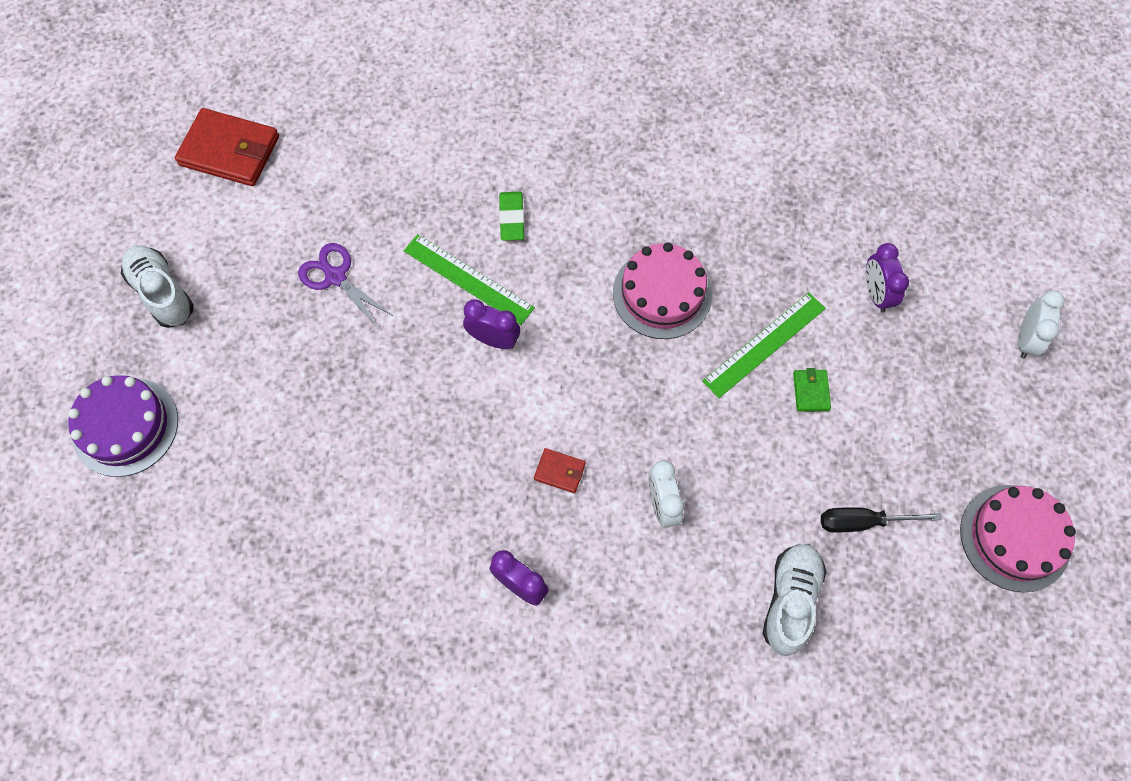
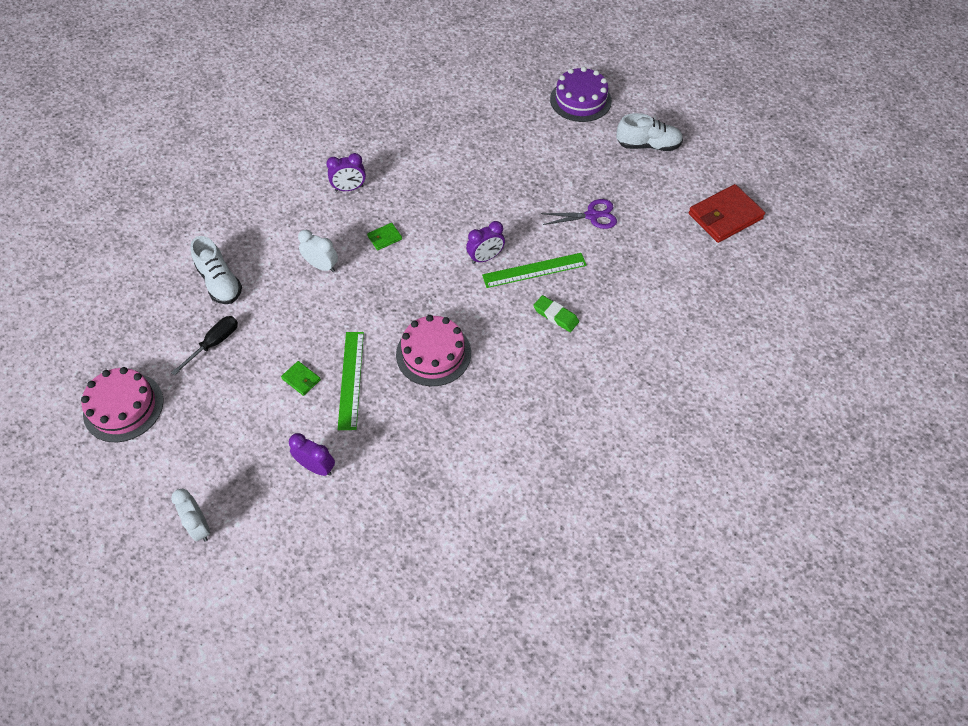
camera: 130 degrees right, 10 degrees down
red wallet [534,448,586,493] -> green wallet [367,223,402,250]

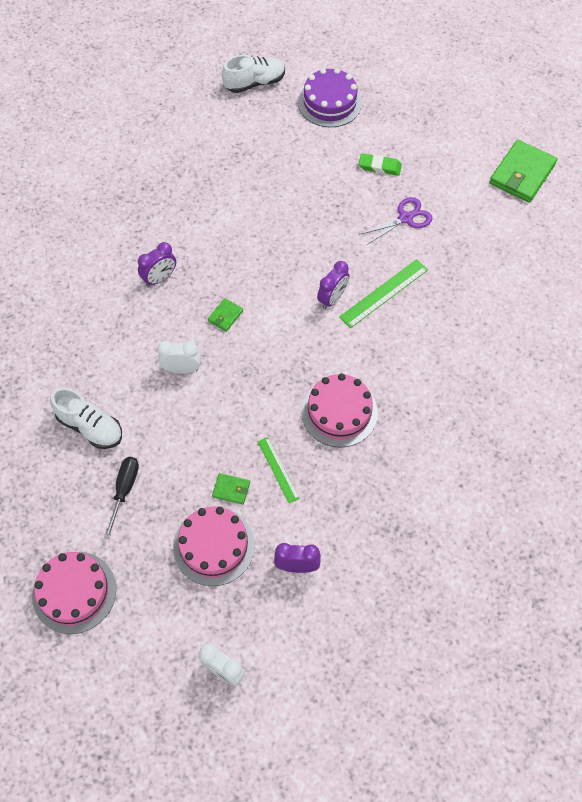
camera: 25 degrees left, 5 degrees up
green ruler [338,332,364,430] -> green ruler [258,437,300,503], size x0.64
green eraser [533,295,579,332] -> green eraser moved to [359,153,402,176]
white shoe [616,113,683,151] -> white shoe moved to [222,55,285,93]
red wallet [688,184,765,243] -> green wallet [489,140,558,203]
none -> pink cake [173,506,255,586]

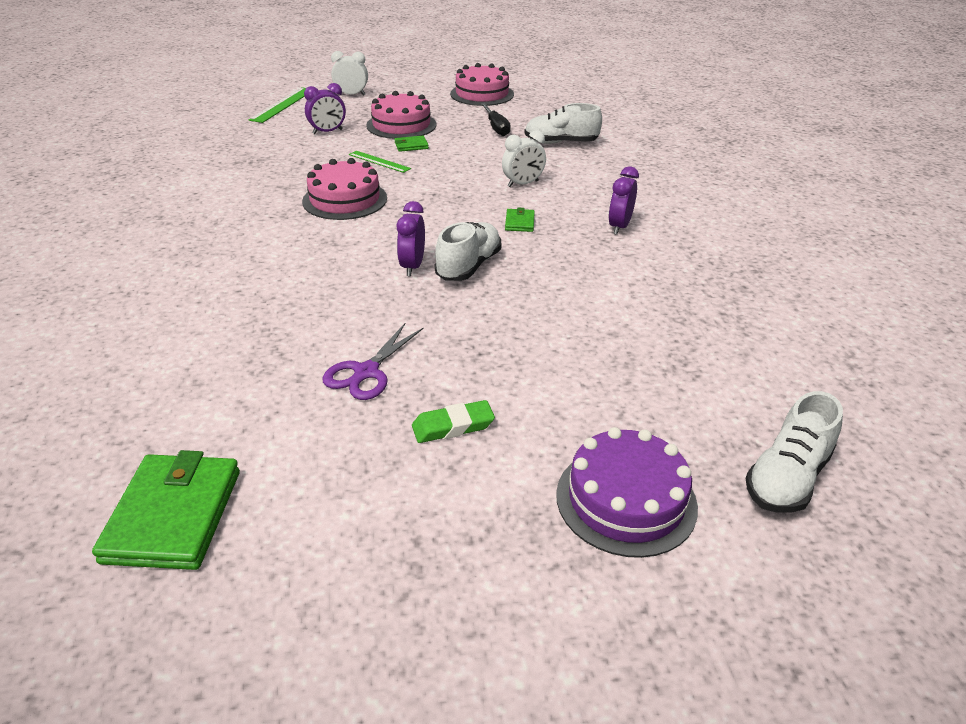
camera: 150 degrees right, 25 degrees down
green ruler [339,259,428,328] -> green ruler moved to [249,87,306,123]
none -> white shoe [435,222,501,281]

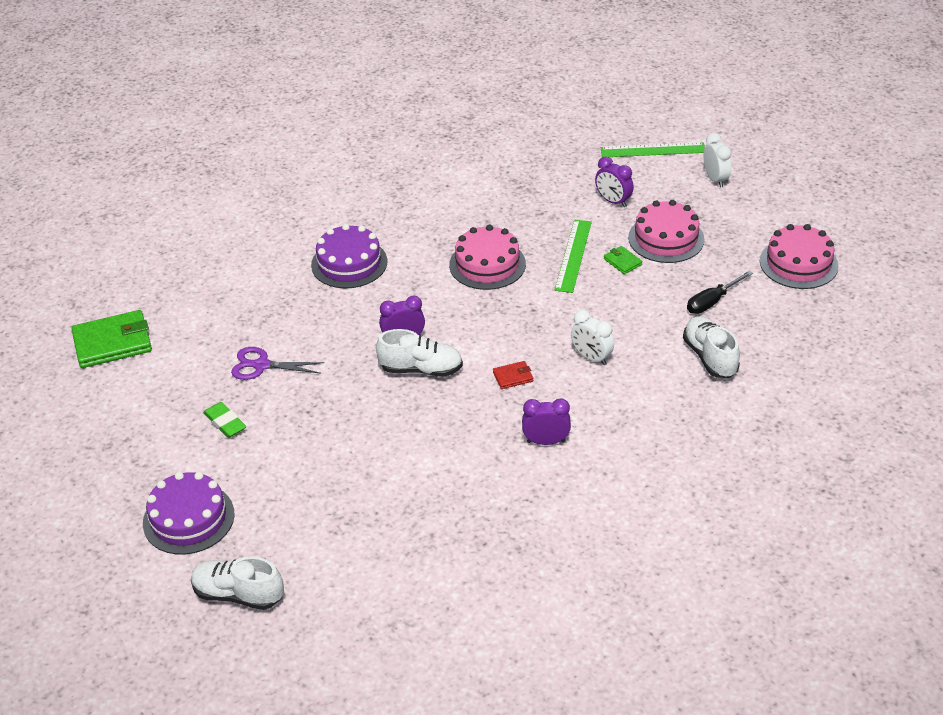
camera: 70 degrees right, 5 degrees up
green ruler [349,151,411,173] -> green ruler [555,219,592,293], size x1.57
green wallet [505,208,535,232] -> red wallet [493,361,533,389]
none -> purple cake [311,224,387,288]

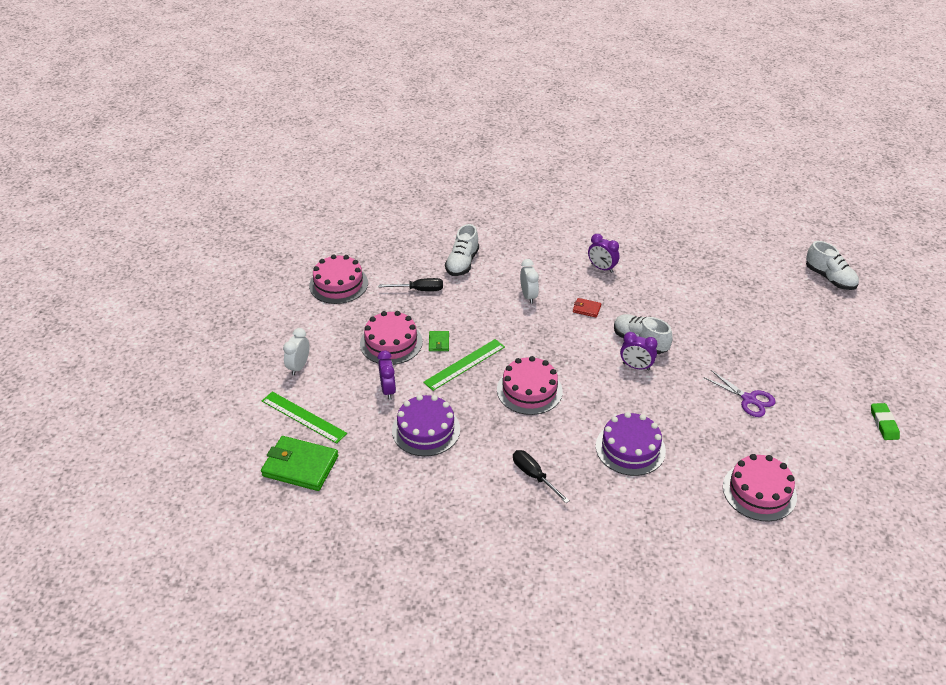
camera: 145 degrees left, 0 degrees up
green wallet [71,310,152,368] -> green wallet moved to [261,436,338,491]
purple cake [143,472,235,555] -> purple cake moved to [392,395,460,456]
green eraser [203,402,246,438] -> green eraser moved to [871,403,900,440]
none -> black screwdriver [513,450,570,503]
none -> pink cake [723,454,797,522]

